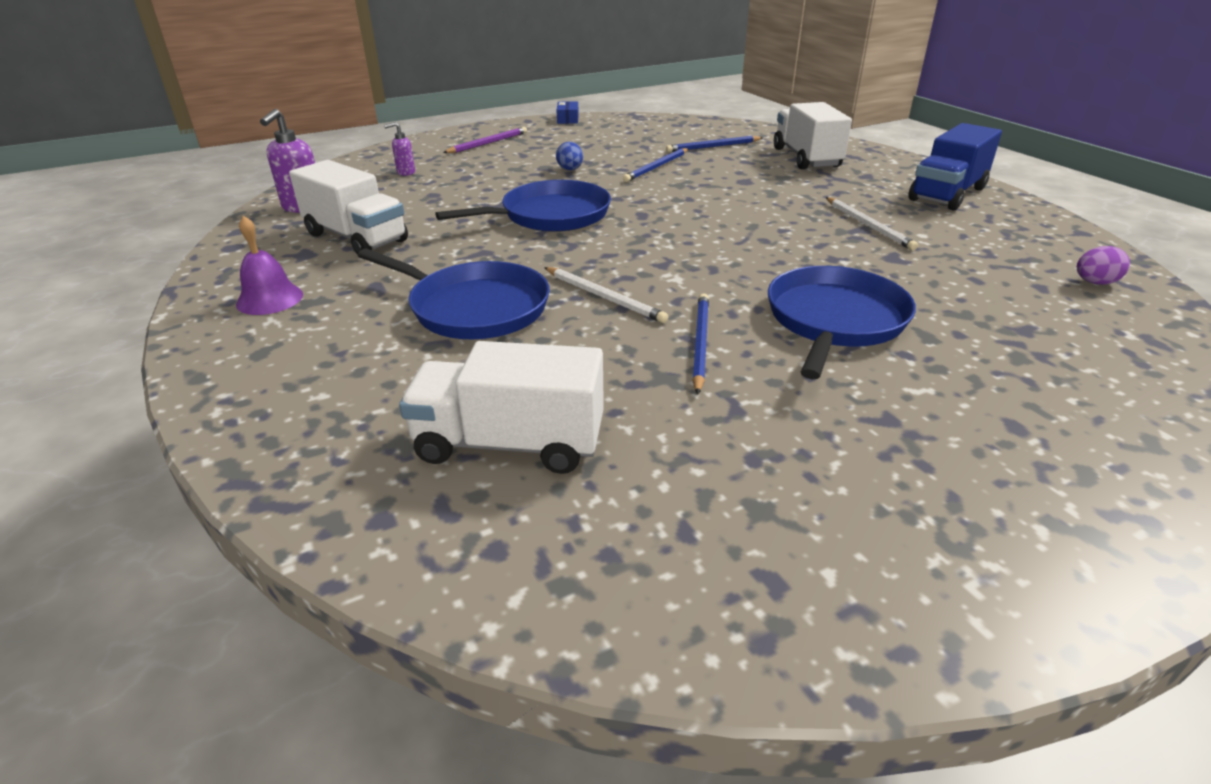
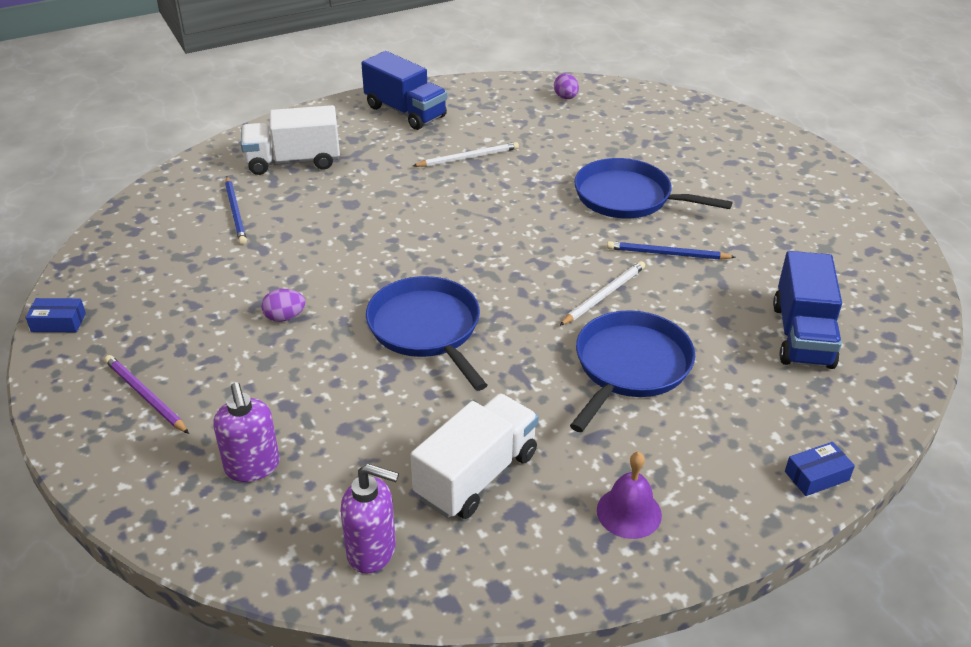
camera: 90 degrees left, 5 degrees up
purple soap dispenser [384,122,415,176] -> purple soap dispenser [213,382,280,482], size x1.73
white truck [399,341,604,474] -> blue truck [773,251,842,369]
blue egg [556,142,583,170] -> purple egg [261,289,306,322]
blue pencil [623,148,688,182] -> none
none -> blue box [785,442,855,496]

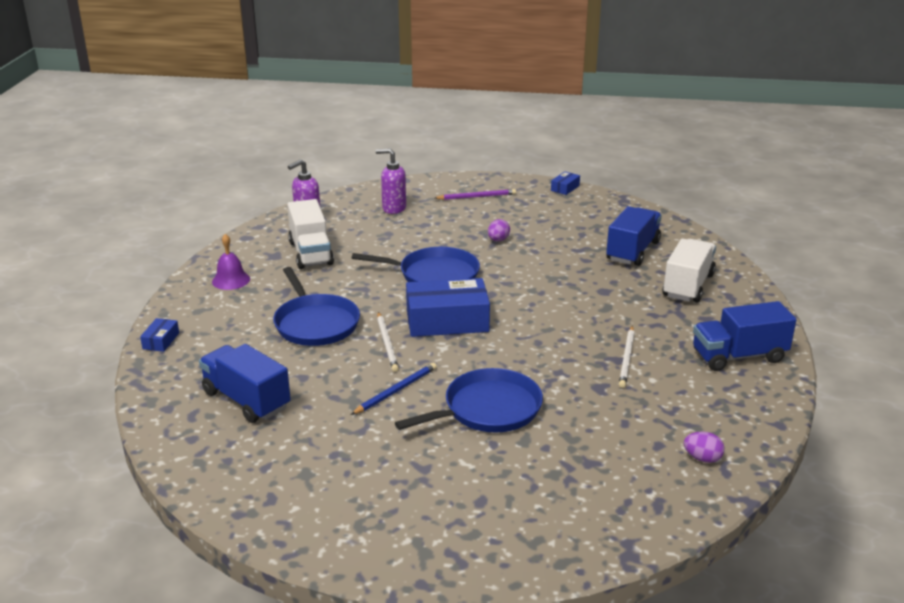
camera: 125 degrees right, 10 degrees down
blue pencil [225,177,247,245] -> blue truck [606,206,662,266]
none -> blue box [406,278,490,337]

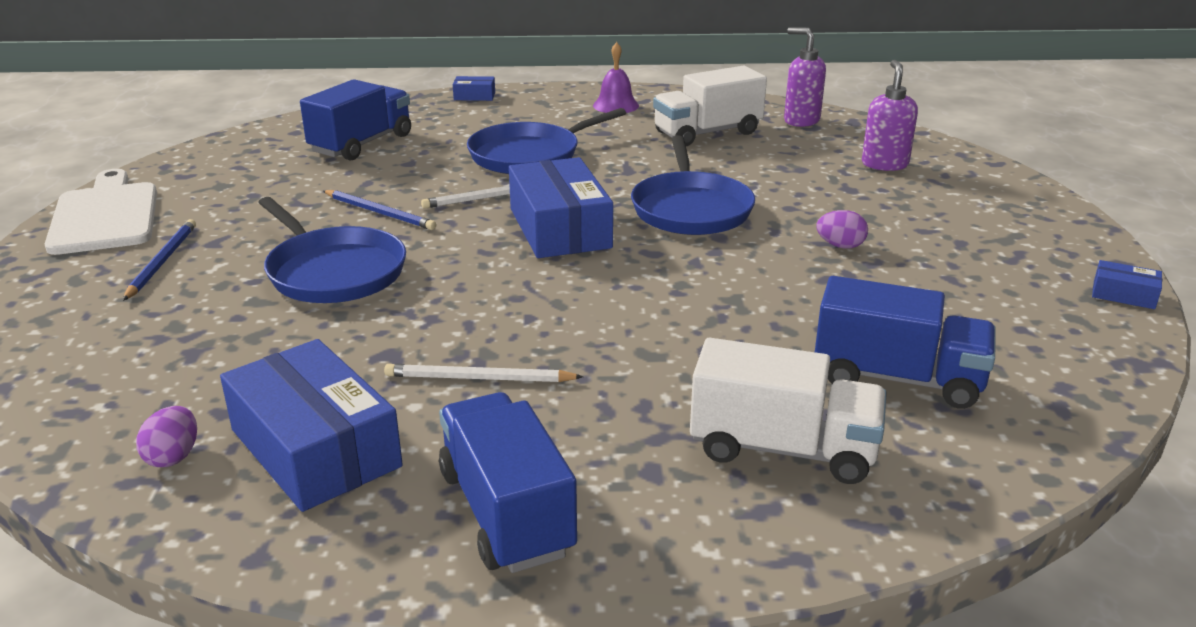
camera: 80 degrees right, 0 degrees up
purple pencil [435,189,516,200] -> none
none -> white cutting board [45,169,157,255]
none -> blue pencil [123,219,196,301]
none -> blue box [220,339,403,512]

